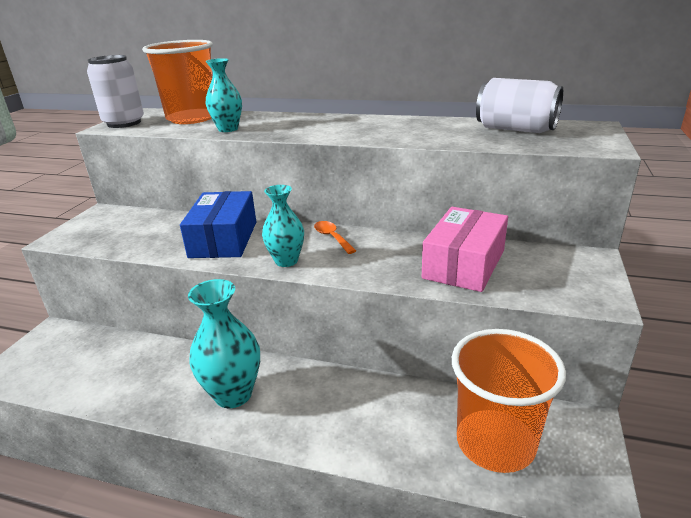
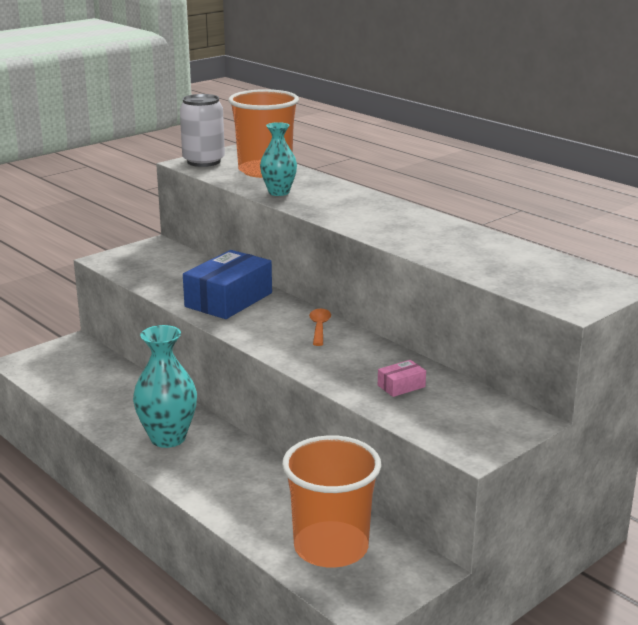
camera: 30 degrees right, 5 degrees down
turquoise vase [262,185,304,267] -> none
pink box [422,207,508,292] -> pink box [378,360,426,397], size x0.44
white can [476,78,563,133] -> none

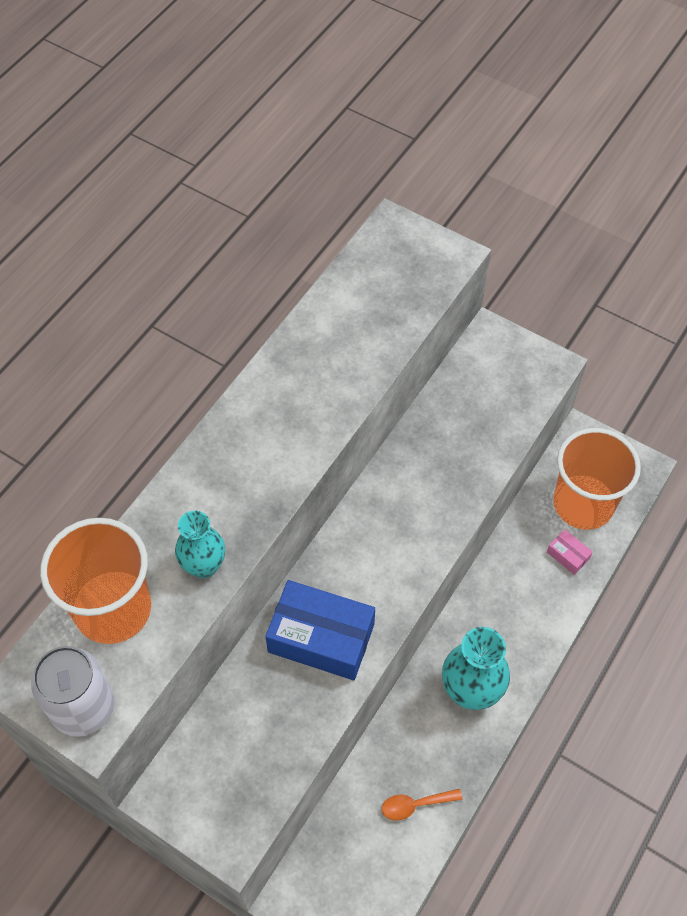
camera: 105 degrees left, 35 degrees up
orange spoon [309,309,331,346] -> orange spoon moved to [382,789,462,821]
pink box [378,360,426,397] -> pink box moved to [547,529,593,575]

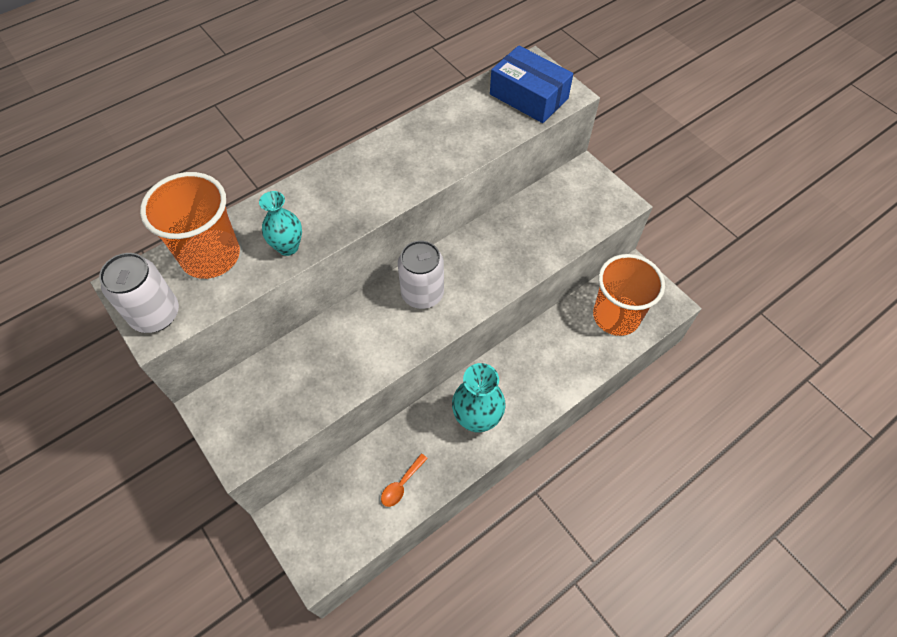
camera: 20 degrees right, 0 degrees up
blue box [265,580,375,680] -> blue box moved to [490,45,573,123]
orange spoon [382,789,462,821] -> orange spoon turned 60 degrees counterclockwise [381,454,428,507]
pink box [547,529,593,575] -> none
none -> white can [398,241,444,309]

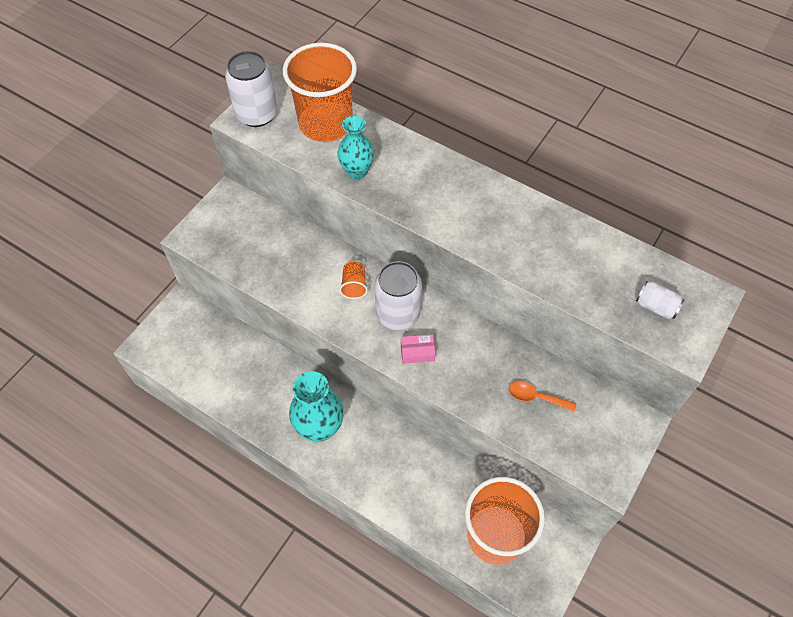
camera: 70 degrees right, 0 degrees up
orange spoon [381,454,428,507] -> orange spoon moved to [509,381,576,412]
blue box [490,45,573,123] -> white can [636,281,685,320]
none -> orange cup [339,262,368,299]
none -> pink box [401,334,435,364]

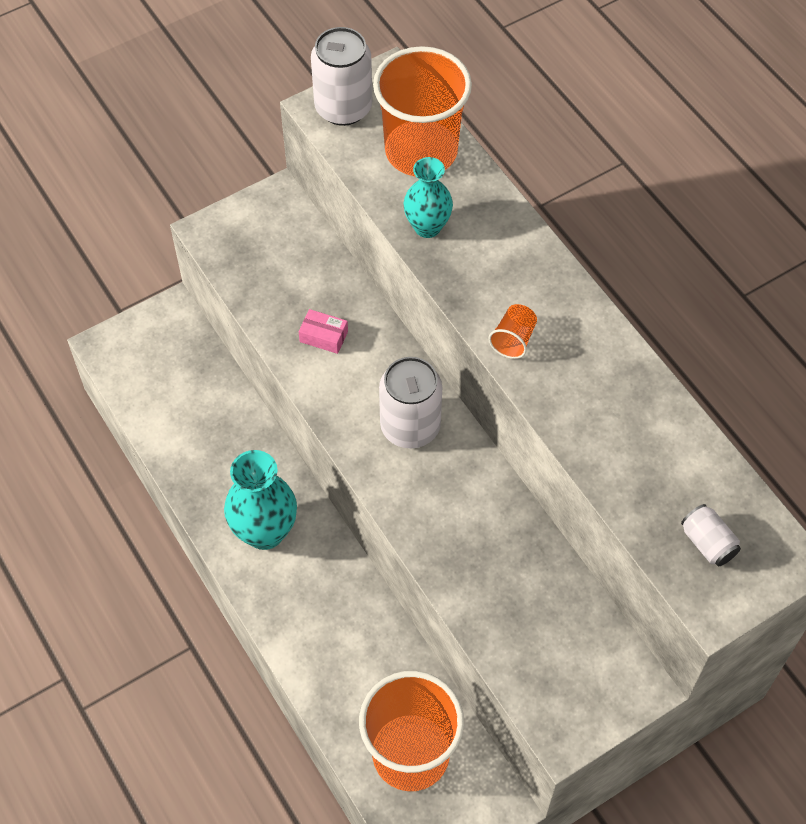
camera: 25 degrees right, 0 degrees up
orange cup [339,262,368,299] -> orange cup moved to [489,304,537,359]
pink box [401,334,435,364] -> pink box moved to [299,309,348,354]
orange spoon [509,381,576,412] -> none

